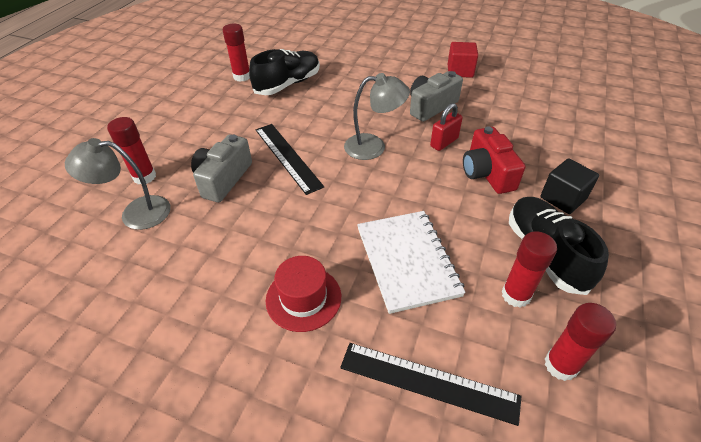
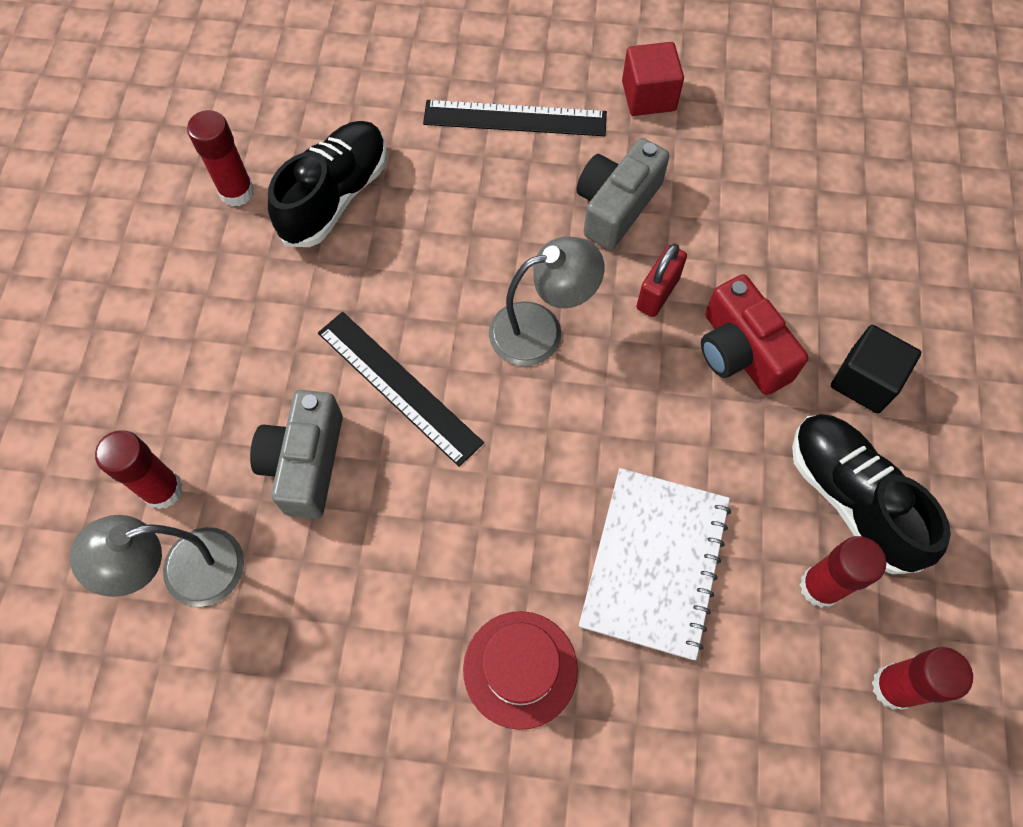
camera: 15 degrees left, 20 degrees up
black ruler [340,343,522,426] -> black ruler moved to [423,100,607,136]
white notebook [357,211,466,314] -> white notebook turned 45 degrees clockwise [579,468,731,660]

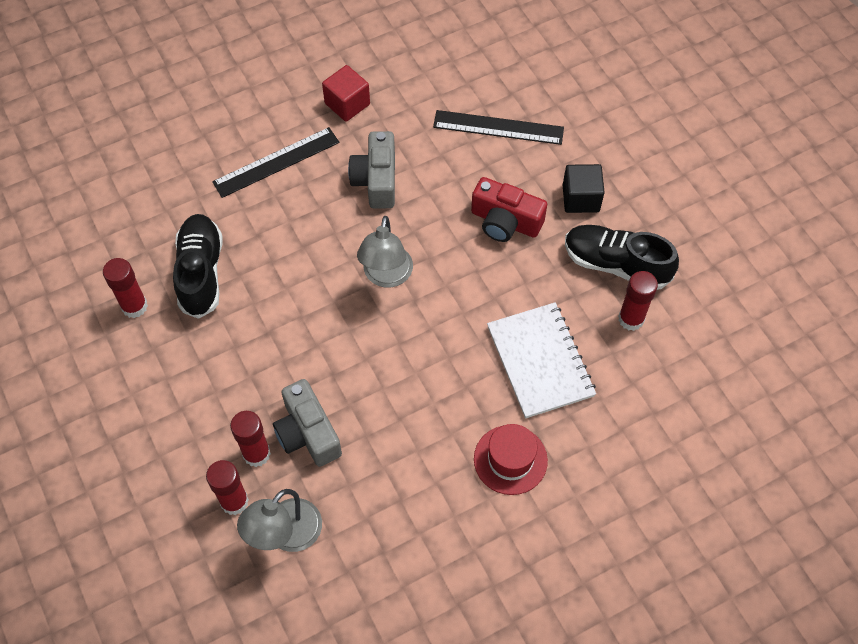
camera: 35 degrees left, 5 degrees down
black ruler [318,312,484,467] -> black ruler moved to [433,110,564,145]
grey lamp [489,237,605,366] -> grey lamp turned 150 degrees clockwise [357,216,413,287]
red padlock [636,244,687,317] -> none
red glue stick [872,647,973,710] -> red glue stick moved to [230,411,271,467]

